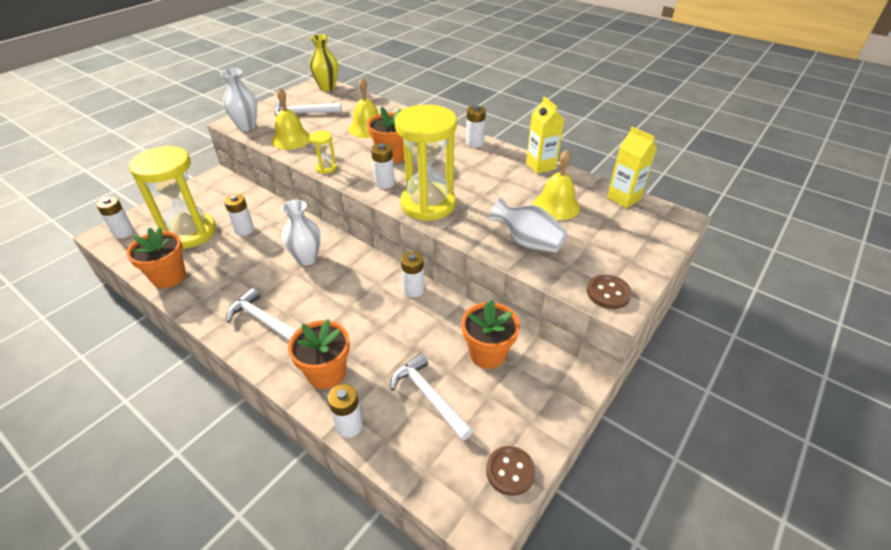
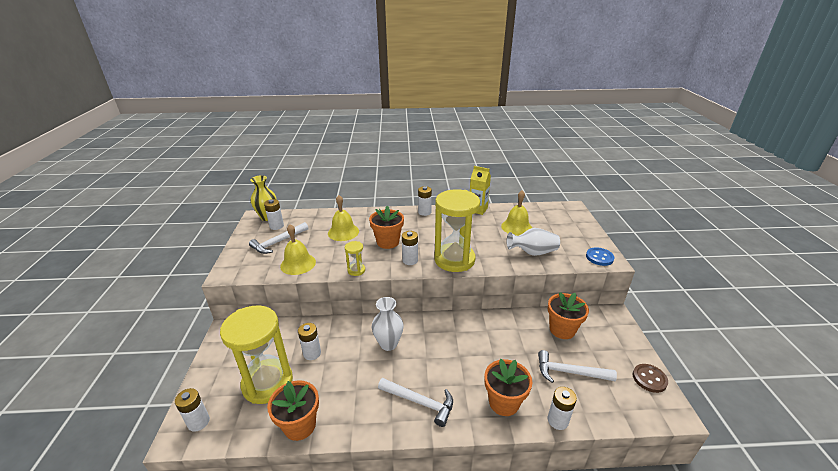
camera: 40 degrees left, 10 degrees down
white vase [221,68,257,131] -> none
white hammer [226,288,297,341] -> white hammer turned 150 degrees counterclockwise [378,378,453,427]
white battery [401,251,425,298] -> white battery moved to [264,199,284,230]
brown button [587,275,632,309] -> blue button [586,247,614,266]
yellow carton [607,127,657,208] -> none

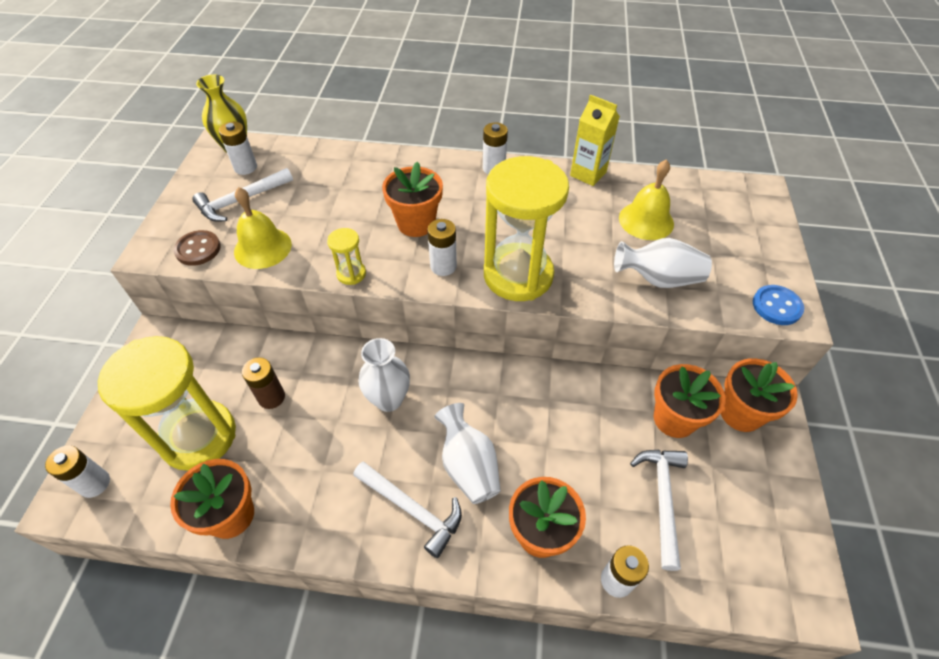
camera: 10 degrees right, 20 degrees up
white battery [298,323,321,360] -> brown battery [242,357,285,409]
yellow bell [328,195,359,241] -> none
white hammer [538,350,617,383] -> white hammer turned 75 degrees clockwise [630,450,688,571]
brown button [633,364,668,393] -> brown button moved to [173,230,220,266]
none -> white vase [434,403,501,504]
none -> orange flower pot [721,358,798,432]

